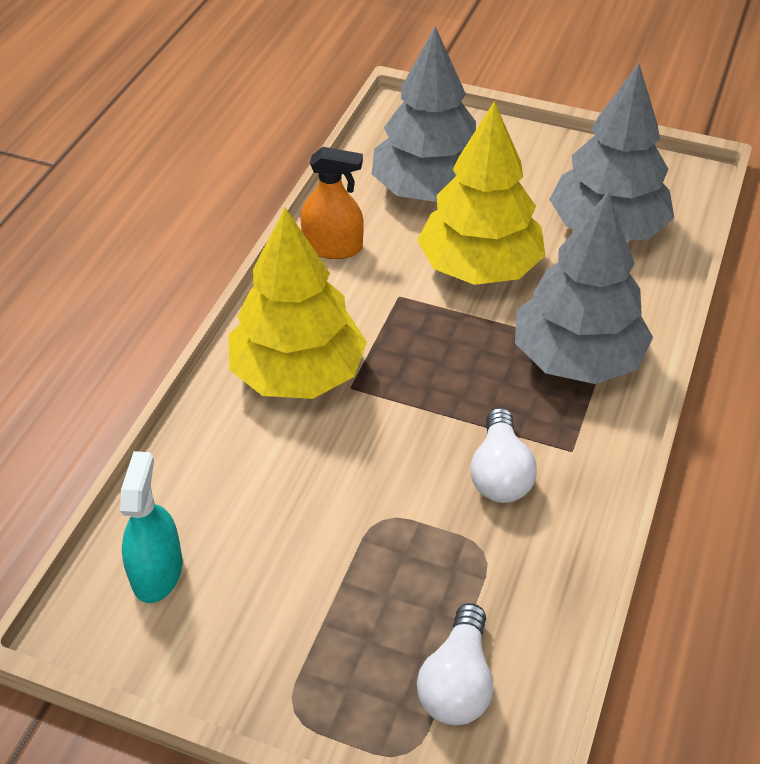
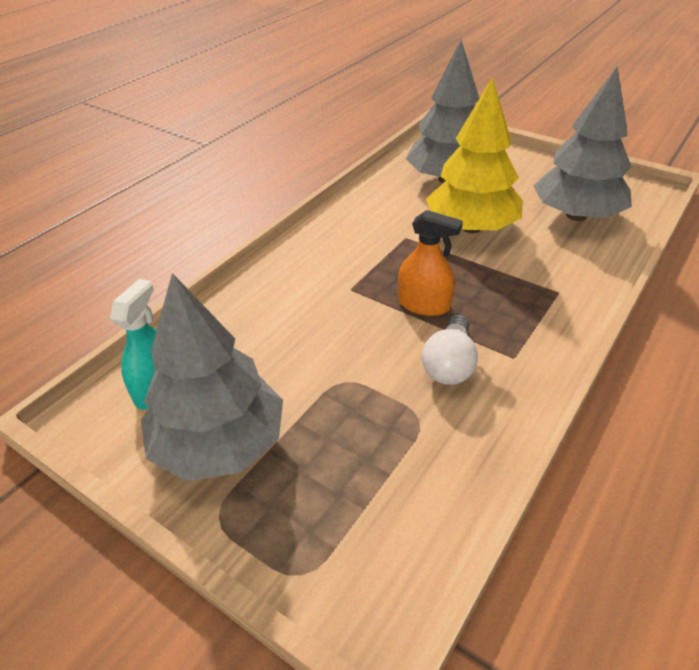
camera: 15 degrees right, 5 degrees down
yellow tree [229,207,367,399] -> none
orange spray bottle [301,147,364,259] -> orange spray bottle moved to [398,210,463,316]
white light bulb [417,603,493,725] -> none
grey tree [515,192,653,384] -> grey tree moved to [141,273,283,481]

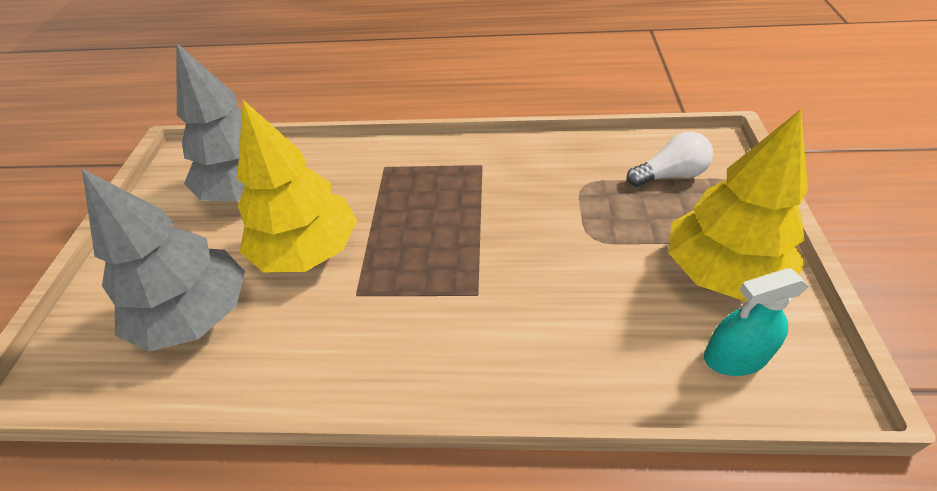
camera: 120 degrees left, 5 degrees up
grey tree [141,273,283,481] -> yellow tree [669,109,808,302]
orange spray bottle [398,210,463,316] -> none
white light bulb [422,314,478,385] -> white light bulb moved to [627,132,713,187]

